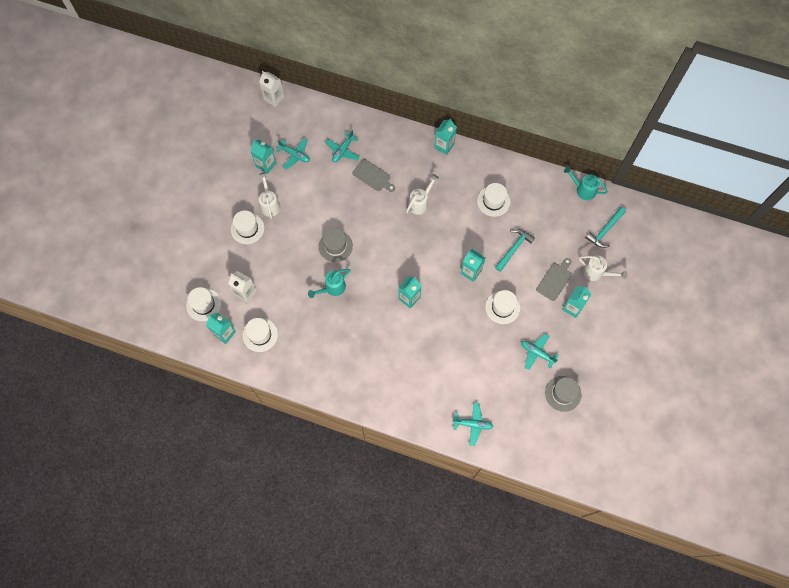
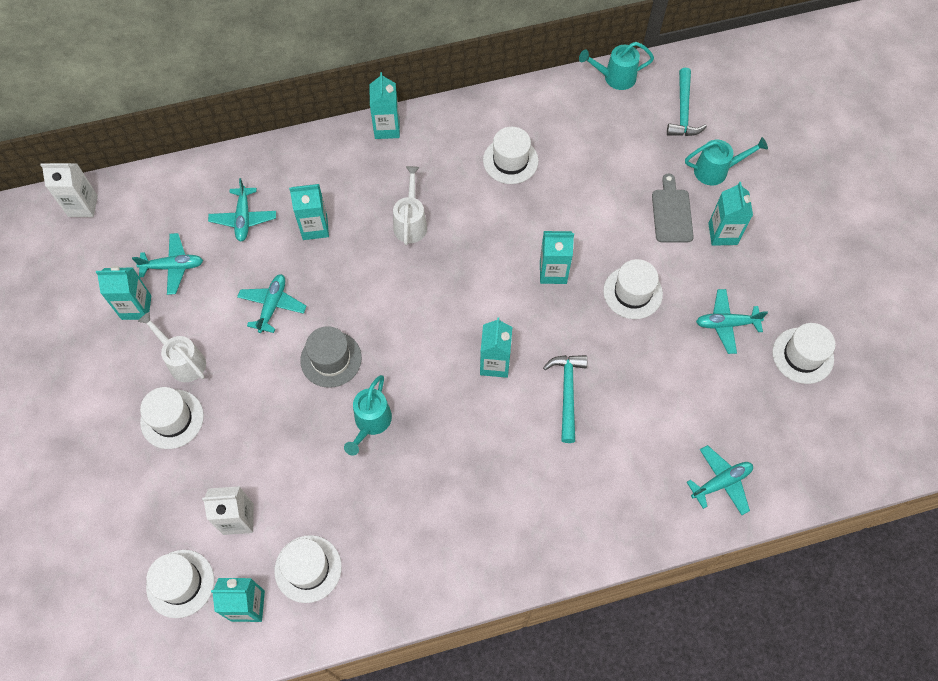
camera: 35 degrees left, 5 degrees down
grey cutting board [353,159,395,192] -> turquoise carton [289,184,329,240]
turquoise hammer [495,229,535,272] -> turquoise hammer moved to [543,355,588,443]
grey hat [545,376,581,412] -> white hat [772,323,835,384]
white watering can [579,256,627,281] -> turquoise watering can [685,137,768,185]
none -> turquoise plane [237,274,307,333]

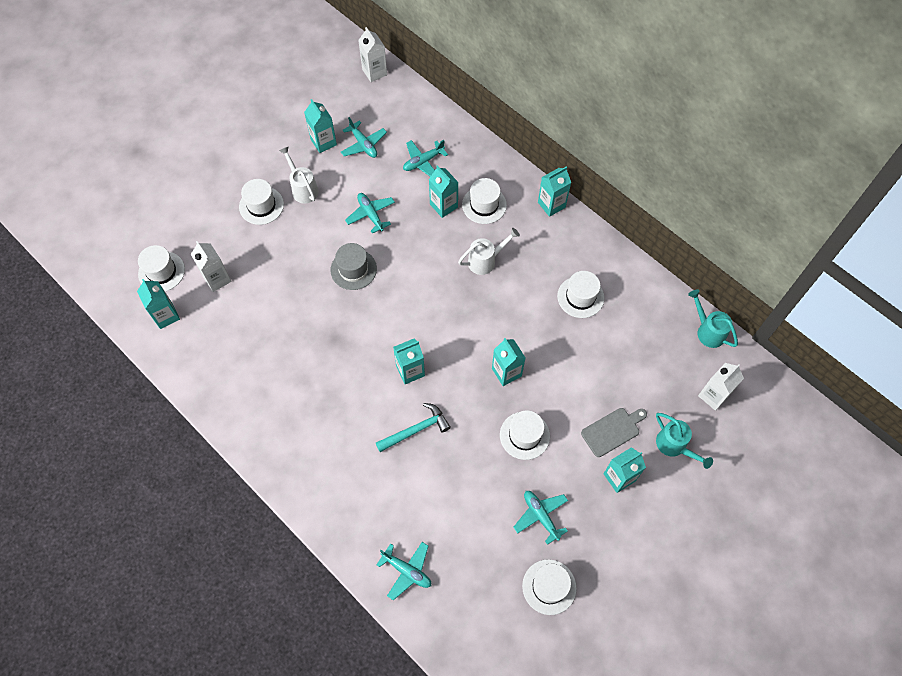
camera: 60 degrees right, 0 degrees up
white watering can [138,312,206,382] -> white watering can turned 45 degrees counterclockwise [279,146,319,203]
turquoise plane [237,274,307,333] -> turquoise plane turned 105 degrees counterclockwise [345,193,395,234]
white hat [274,535,342,603] -> white hat moved to [462,178,507,224]
turquoise watering can [344,375,392,456] -> none
turquoise hammer [667,68,707,136] -> white carton [698,363,744,411]

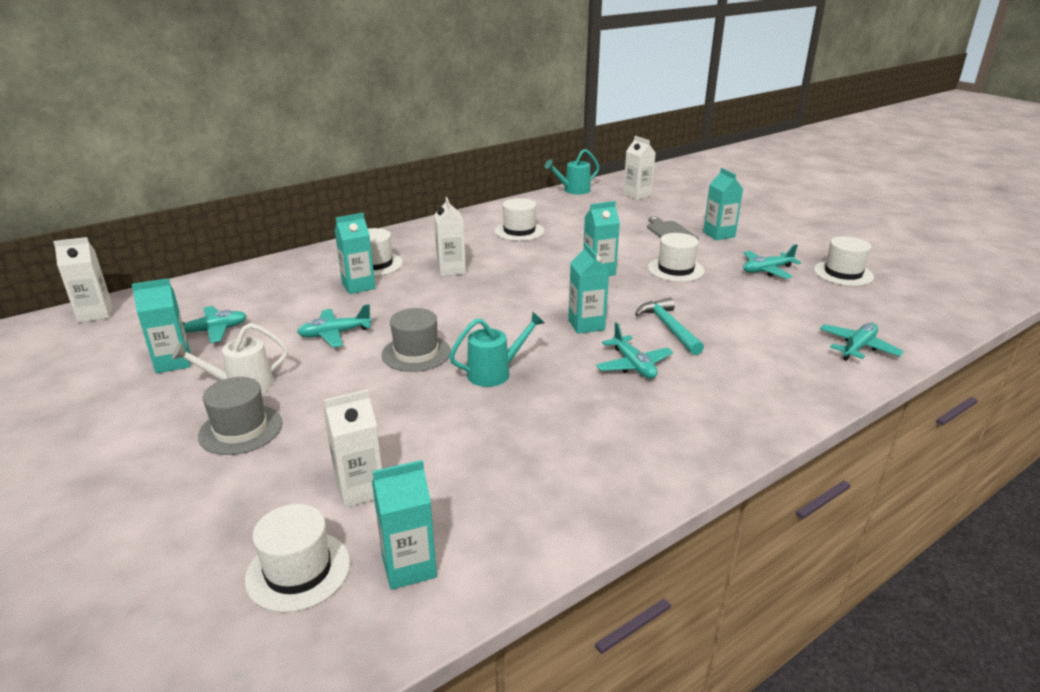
camera: 80 degrees left, 35 degrees down
white hat [239,179,284,225] -> grey hat [198,377,283,455]
turquoise plane [403,140,448,177] -> turquoise plane moved to [596,322,673,379]
white watering can [458,228,520,275] -> white carton [434,197,466,276]
turquoise carton [538,166,571,217] -> none
turquoise watering can [656,413,713,469] -> turquoise watering can moved to [449,312,545,387]

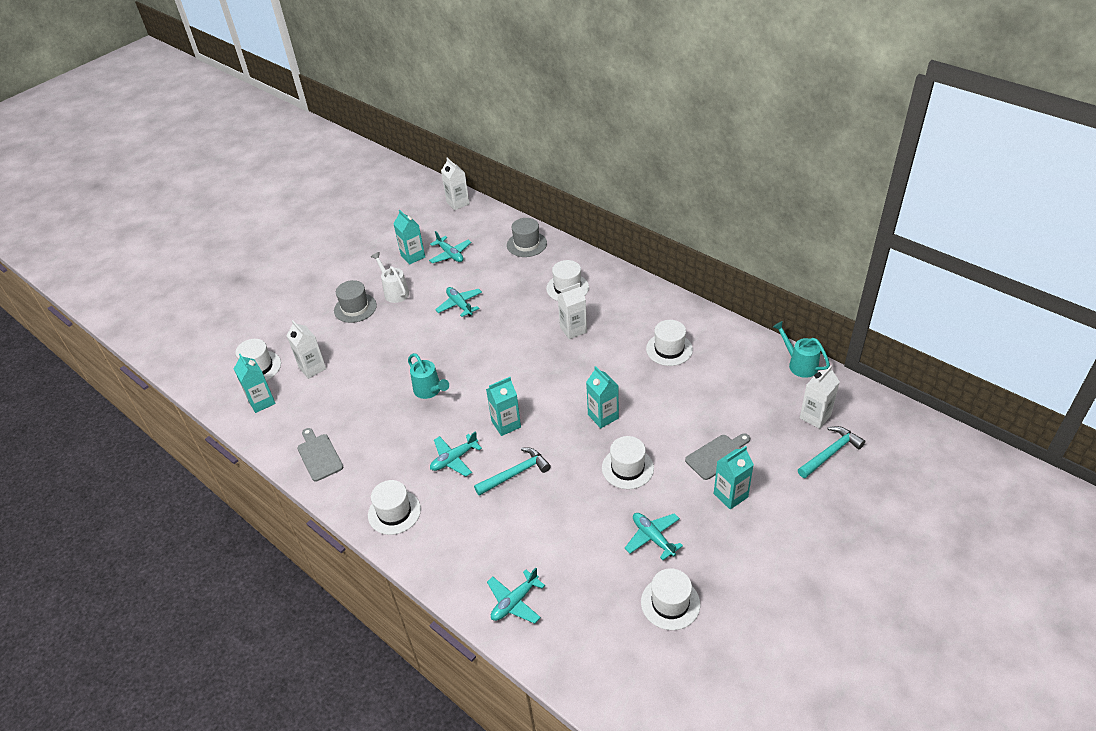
camera: 80 degrees right, 15 degrees up
turquoise carton [335,213,375,294] -> none
grey hat [382,308,451,372] -> grey hat moved to [507,218,547,257]
turquoise plane [820,323,904,361] -> turquoise plane turned 105 degrees clockwise [487,568,545,624]
none -> grey cutting board [297,428,343,481]
none -> white hat [368,480,421,535]
none -> turquoise hammer [798,426,865,478]

